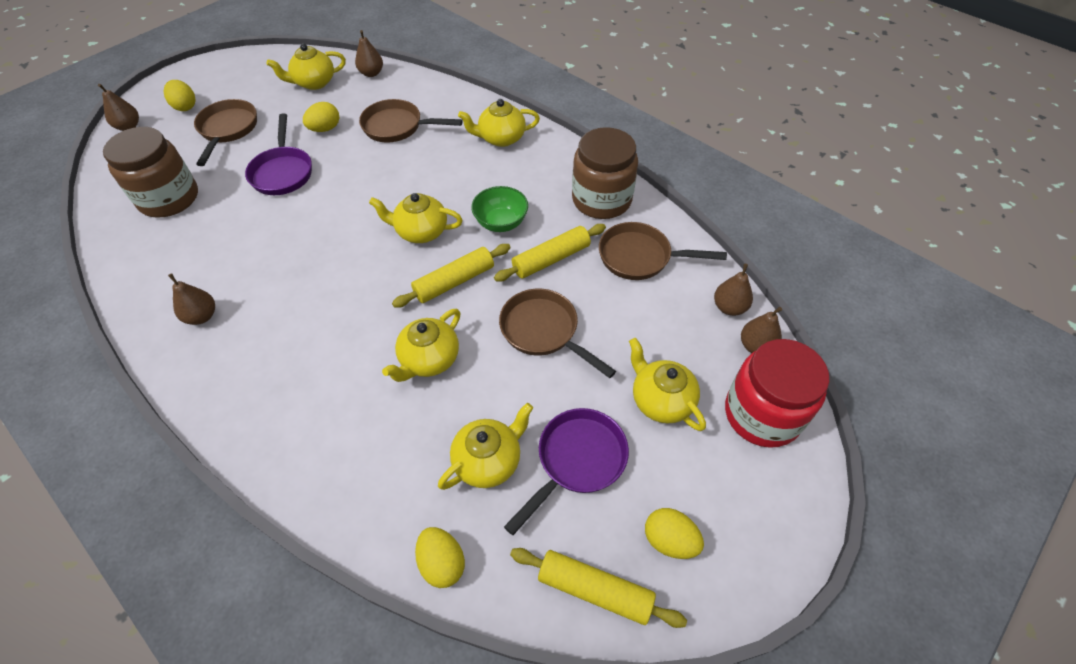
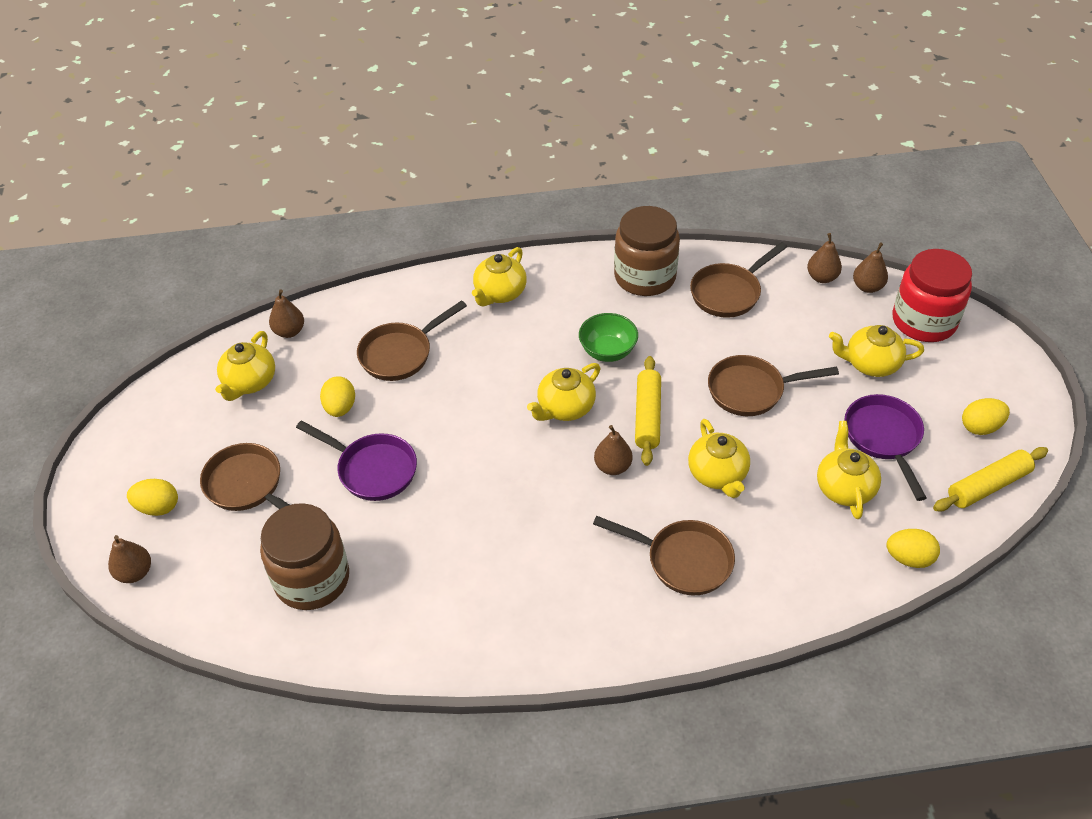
camera: 50 degrees left, 5 degrees down
brown pear [168,273,215,325] -> brown pear moved to [594,425,633,475]
yellow rolling pin [494,224,606,282] -> none
none -> brown pan [593,516,735,595]

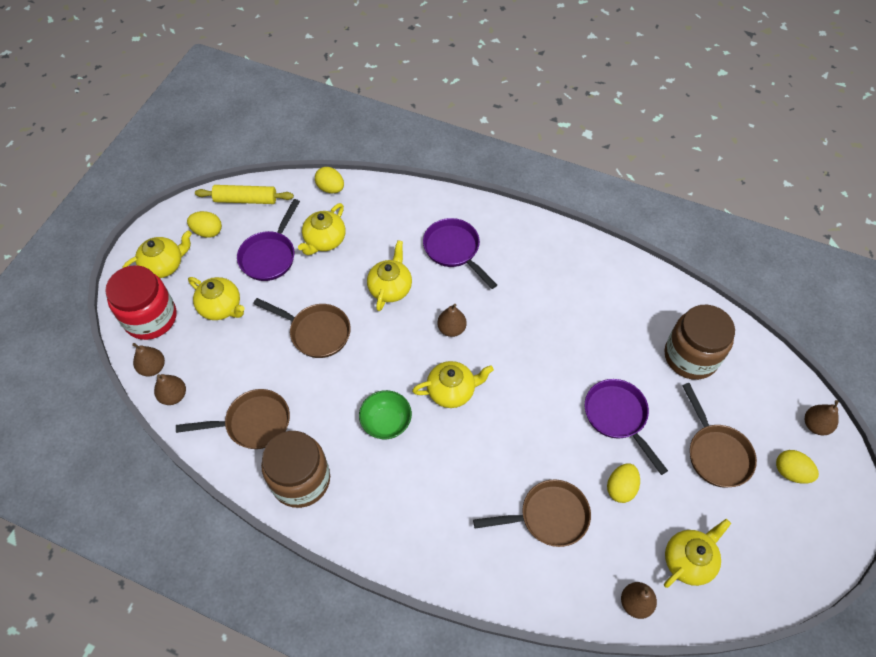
camera: 150 degrees left, 10 degrees up
yellow teapot [472,247,527,307] -> yellow teapot moved to [123,231,192,278]
brown pan [593,516,735,595] -> purple pan [423,218,497,289]
yellow rolling pin [635,356,661,466] -> none

